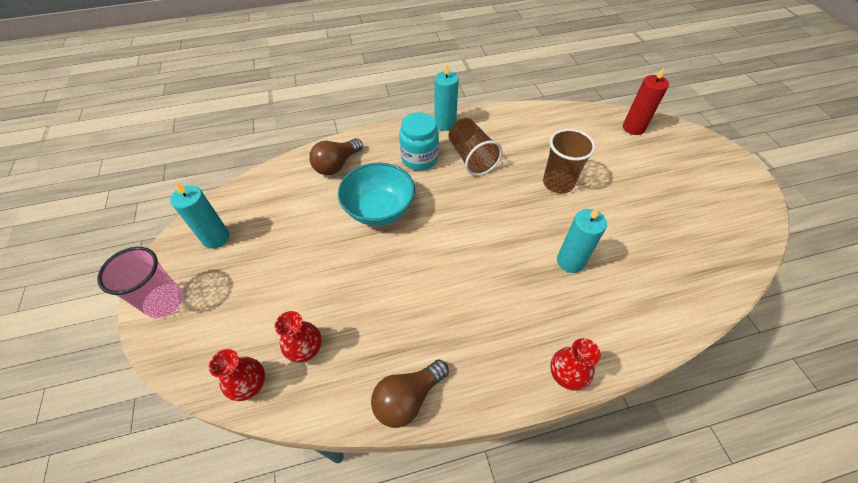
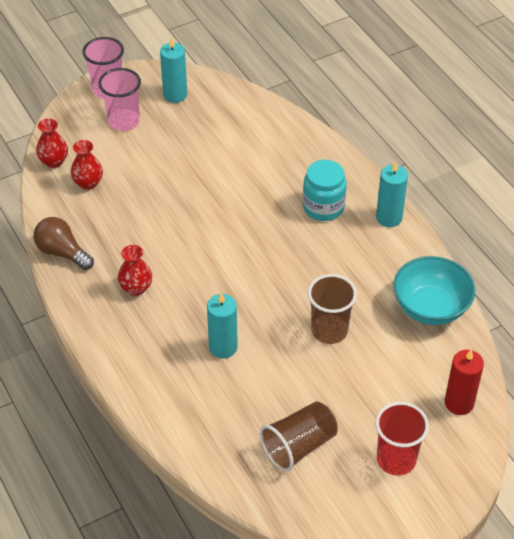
camera: 75 degrees right, 5 degrees down
brown light bulb [309,138,363,175] -> none
turquoise bowl [338,163,415,226] -> turquoise bowl moved to [393,256,475,325]
brown cup [448,118,502,176] -> brown cup moved to [260,401,338,472]
red vase [550,338,601,390] -> red vase moved to [118,245,152,296]
none -> pink cup [98,68,141,131]
none -> red cup [375,402,429,476]

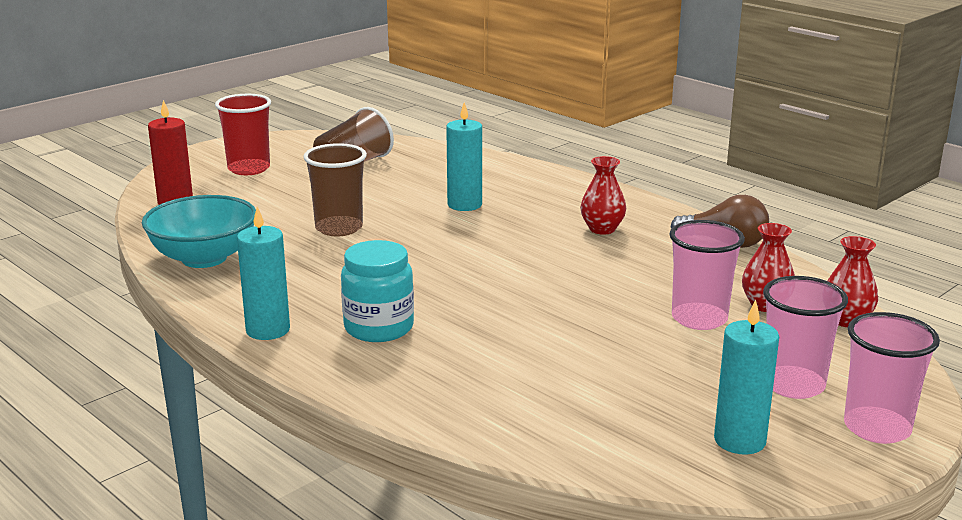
camera: 165 degrees right, 25 degrees down
none -> pink cup [669,220,745,330]

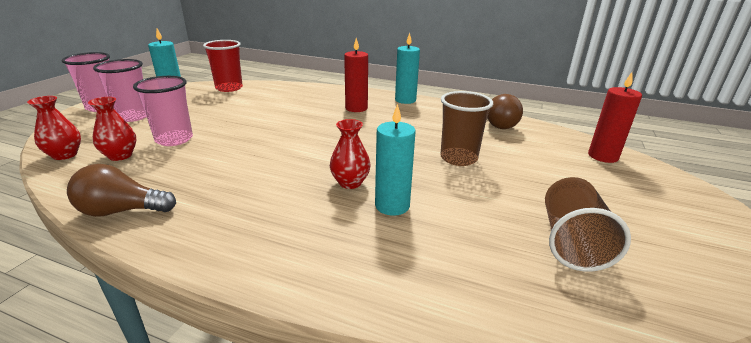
camera: 155 degrees right, 5 degrees up
turquoise bowl [142,195,256,268] -> brown light bulb [488,94,523,129]
red cup [215,94,271,175] -> red cup moved to [203,40,243,92]
turquoise jar [341,240,414,342] -> red candle [344,38,368,112]
red vase [580,156,626,235] -> red vase moved to [330,119,371,189]

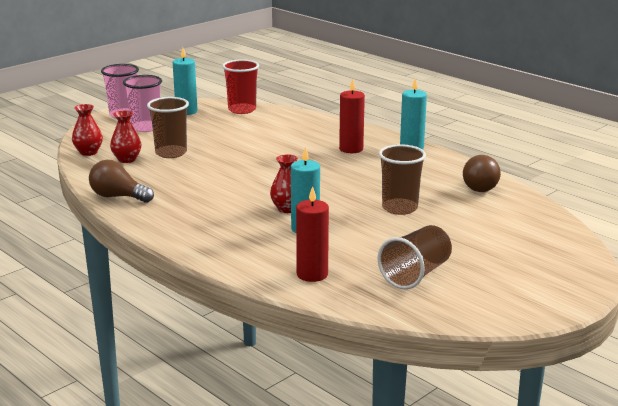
camera: 25 degrees right, 5 degrees down
pink cup [133,76,193,146] -> brown cup [147,97,189,158]
red candle [588,72,642,163] -> red candle moved to [296,186,329,282]

